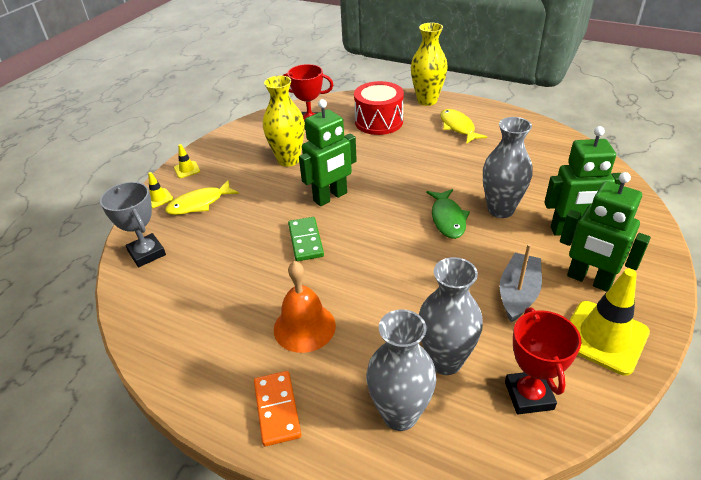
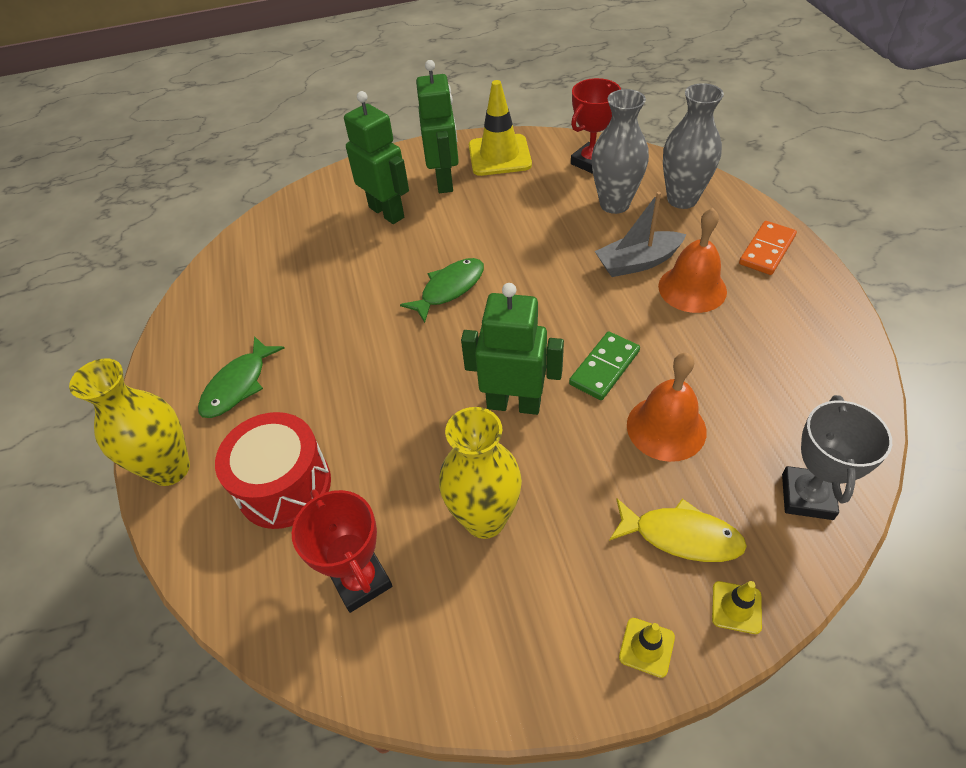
camera: 130 degrees left, 10 degrees up
yellow fish [440,109,487,144] -> green fish [198,336,285,418]
grey vase [483,117,533,218] -> none
grey boat [500,244,542,322] -> grey boat moved to [595,192,686,277]
none -> orange bell [627,353,706,462]

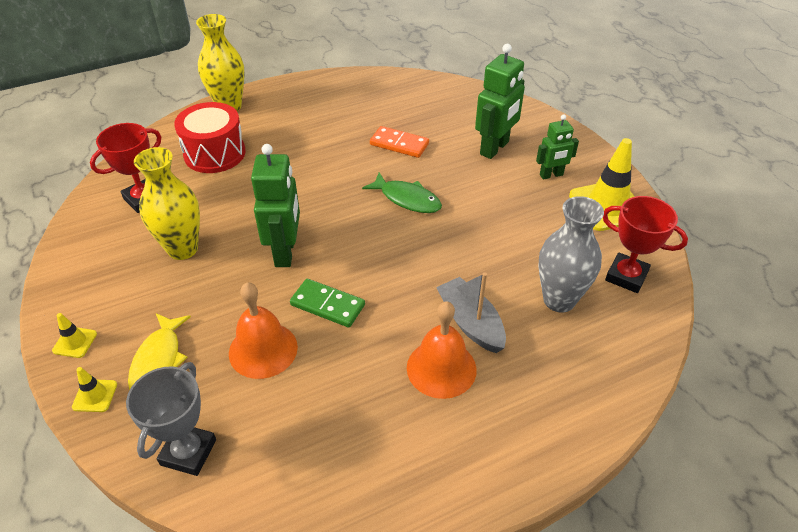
camera: 75 degrees right, 5 degrees down
green fish [198,336,285,418] -> none
green robot [416,60,459,193] -> green robot [536,114,579,180], size x0.60
grey vase [663,83,724,209] -> none
orange domino [739,221,797,275] -> orange domino moved to [370,126,429,158]
grey trophy [782,395,892,520] -> grey trophy turned 75 degrees counterclockwise [126,362,216,476]

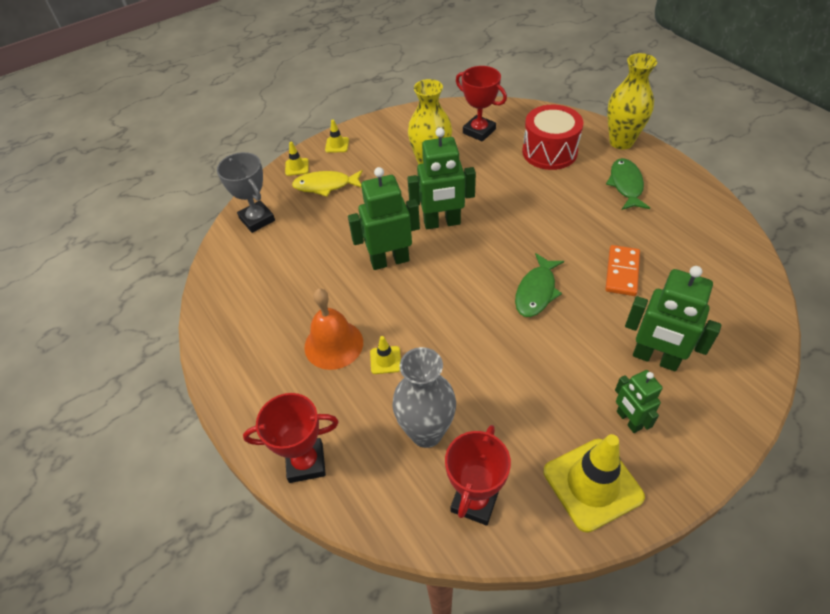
camera: 85 degrees right, 5 degrees up
grey trophy [126,362,216,476] -> grey trophy turned 45 degrees clockwise [217,152,275,233]
orange bell [229,283,298,379] -> none
green domino [290,279,365,327] -> green robot [348,167,420,270]
grey boat [436,272,506,353] -> yellow traffic cone [370,336,401,374]
none -> red trophy [243,393,339,483]
none -> green fish [606,158,650,210]

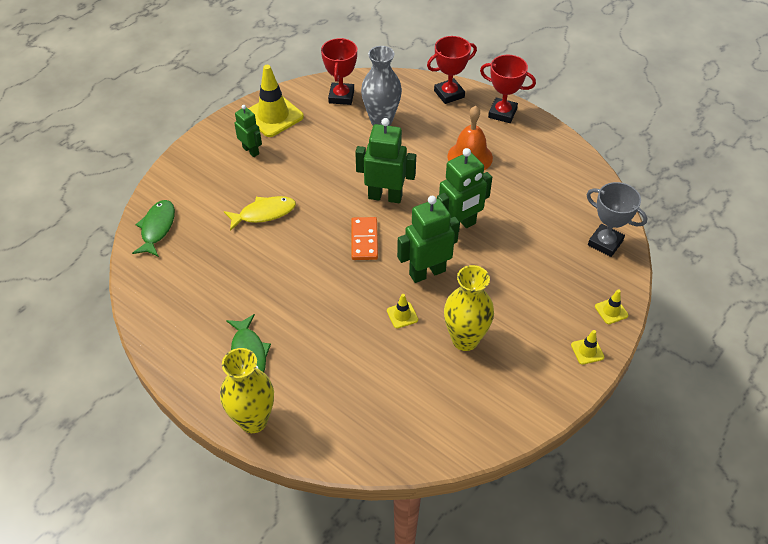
camera: 160 degrees right, 0 degrees up
yellow fish [292,170,363,197] -> yellow fish moved to [224,196,296,231]
yellow traffic cone [370,336,401,374] -> yellow traffic cone moved to [387,294,418,329]
red trophy [456,66,507,142] -> red trophy moved to [480,55,536,123]
green fish [515,253,564,317] -> green fish moved to [132,200,175,257]
red drum [522,105,583,170] -> none
orange domino [605,245,640,296] -> orange domino moved to [351,217,378,260]
green robot [625,266,721,371] -> green robot moved to [355,118,416,203]

